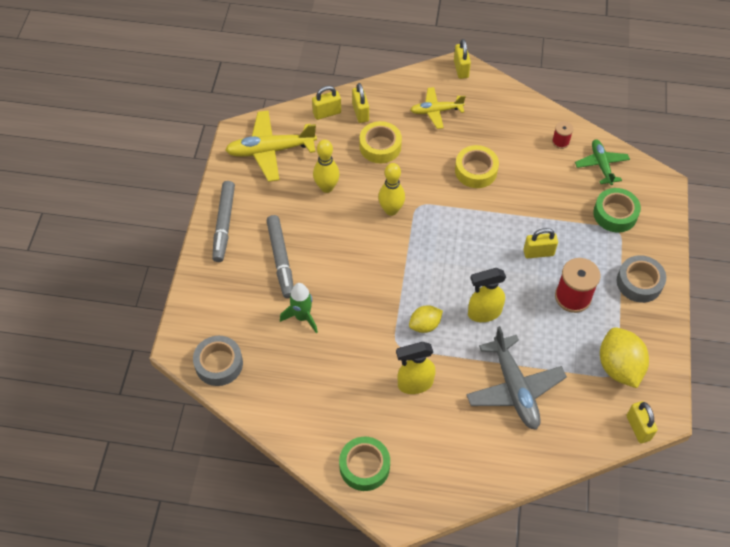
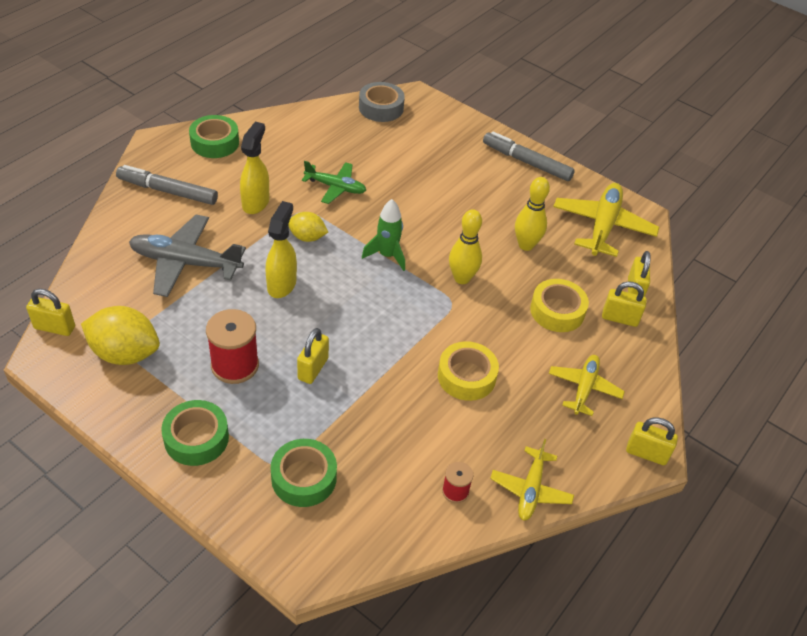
camera: 115 degrees right, 10 degrees down
grey marker [267,215,293,298] -> grey marker moved to [116,165,218,205]
green rocket [280,283,318,333] -> green rocket moved to [362,199,405,271]
yellow lemon [409,306,443,333] -> yellow lemon turned 75 degrees counterclockwise [288,212,328,242]
green plane [575,139,630,185] -> green plane moved to [302,161,366,204]
grey tape [617,255,666,303] -> green tape [161,400,229,466]
none -> yellow plane [490,439,574,521]

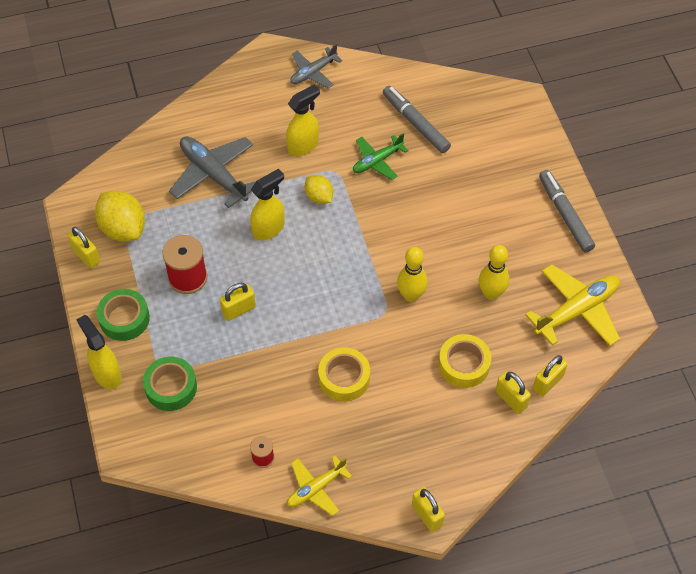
camera: 40 degrees right, 10 degrees up
yellow padlock [26,289,75,336] -> yellow padlock moved to [68,227,100,268]
grey marker [116,165,218,205] -> grey marker moved to [383,86,451,153]
green tape [189,115,239,158] -> grey plane [290,44,342,88]
green plane [302,161,366,204] -> green plane turned 90 degrees clockwise [353,133,409,180]
grey tape [359,82,405,122] -> none
green rocket [362,199,405,271] -> none
yellow plane [549,355,625,416] -> none
none -> yellow spray bottle [76,315,122,389]

